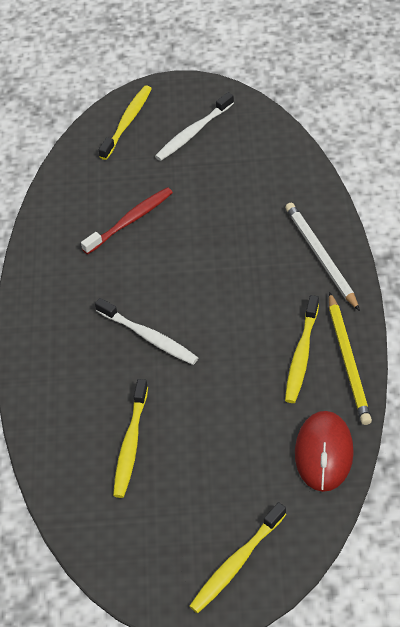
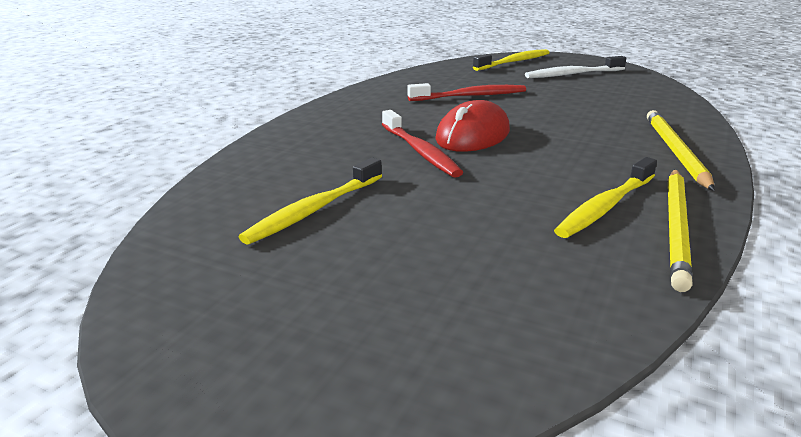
camera: 25 degrees right, 25 degrees down
white toothbrush [95,298,198,365] -> red toothbrush [382,110,463,178]
yellow toothbrush [189,502,286,613] -> none
white pencil [285,203,360,311] -> yellow pencil [647,110,715,191]
red mouse [295,411,354,492] -> red mouse moved to [435,100,510,152]

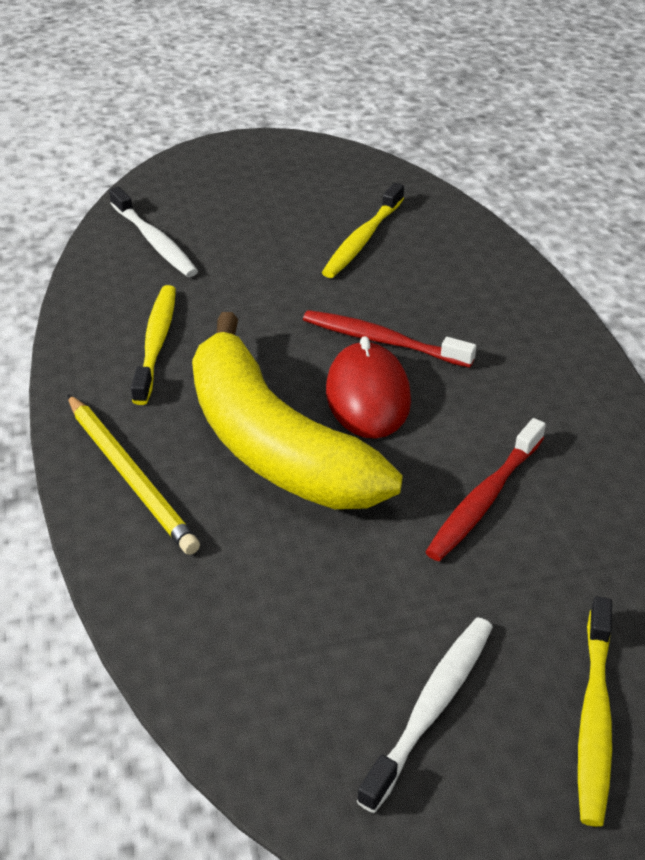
camera: 140 degrees right, 15 degrees up
yellow toothbrush [239,158,382,245] -> yellow toothbrush turned 150 degrees counterclockwise [322,183,404,278]
yellow pencil [668,169,693,292] -> none
none -> white toothbrush [109,187,198,277]
none -> yellow banana [192,312,403,509]

